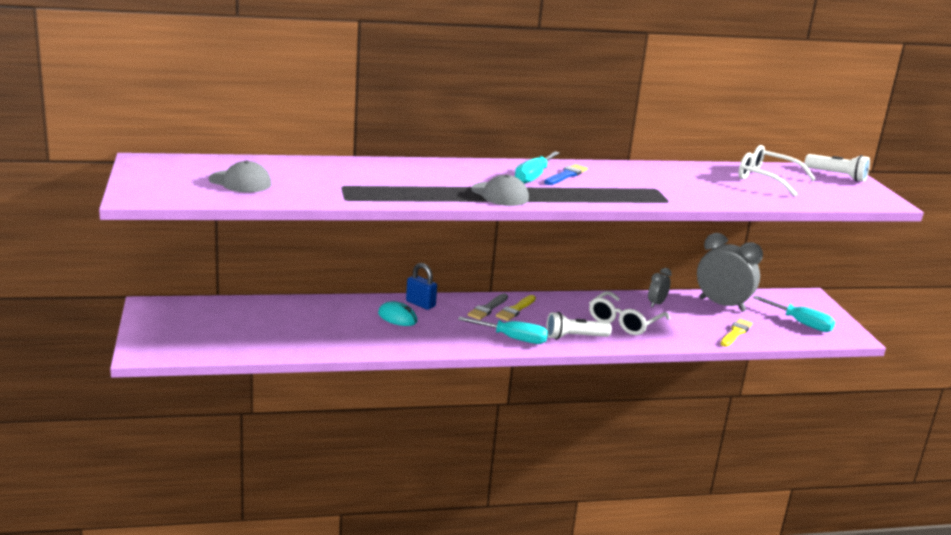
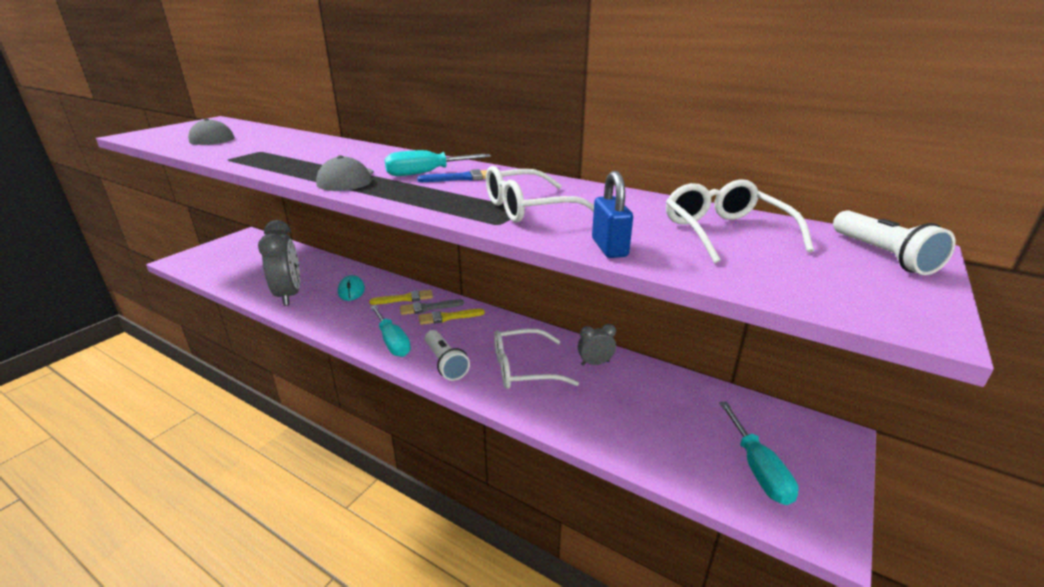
camera: 45 degrees right, 5 degrees up
blue padlock [406,263,437,310] -> blue padlock moved to [592,171,633,258]
white flashlight [546,312,612,340] -> white flashlight turned 150 degrees counterclockwise [425,330,470,381]
grey clock [697,233,763,312] -> grey clock moved to [258,220,300,306]
yellow brush [721,318,753,347] -> yellow brush moved to [369,290,433,305]
none -> white glasses [486,166,594,223]

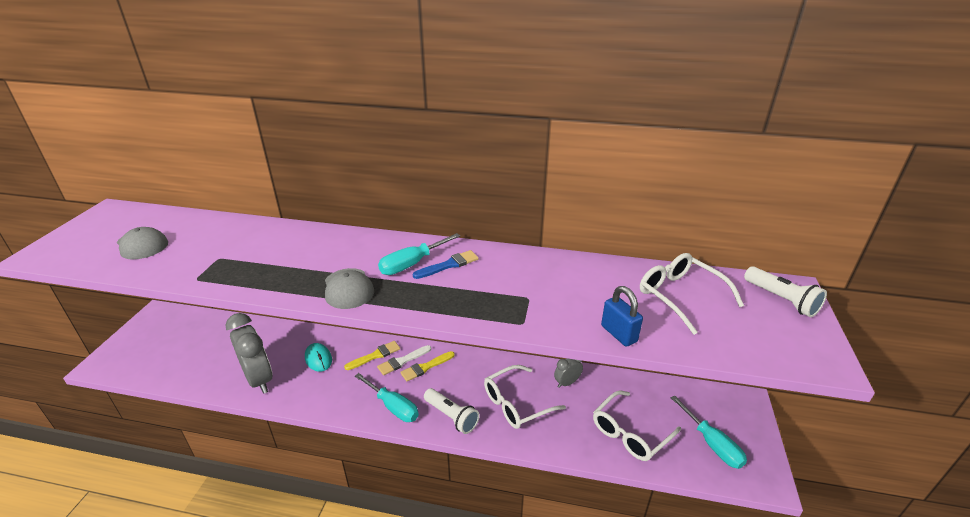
camera: 20 degrees left, 5 degrees up
grey brush [400,299,464,315] -> white brush [377,345,431,375]
white glasses [486,166,594,223] -> white glasses moved to [593,390,681,461]

